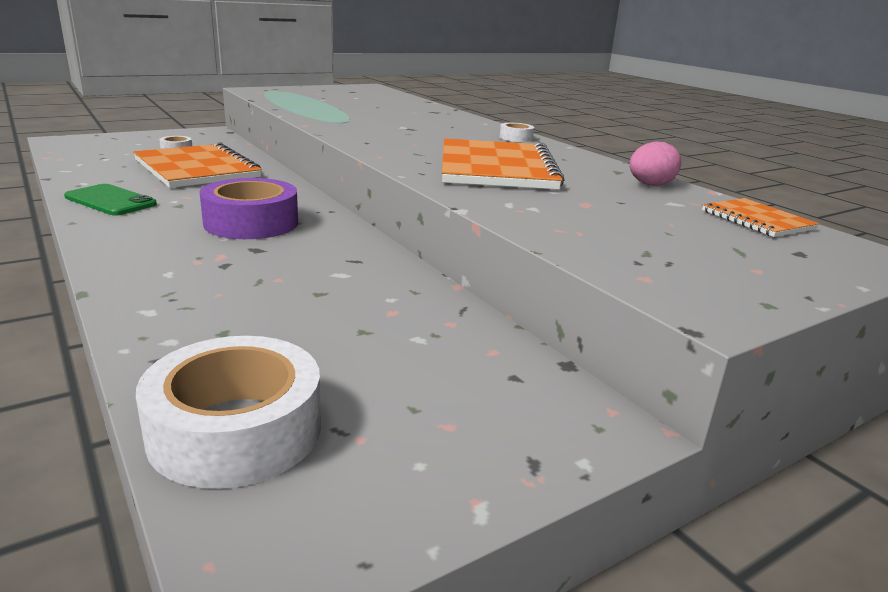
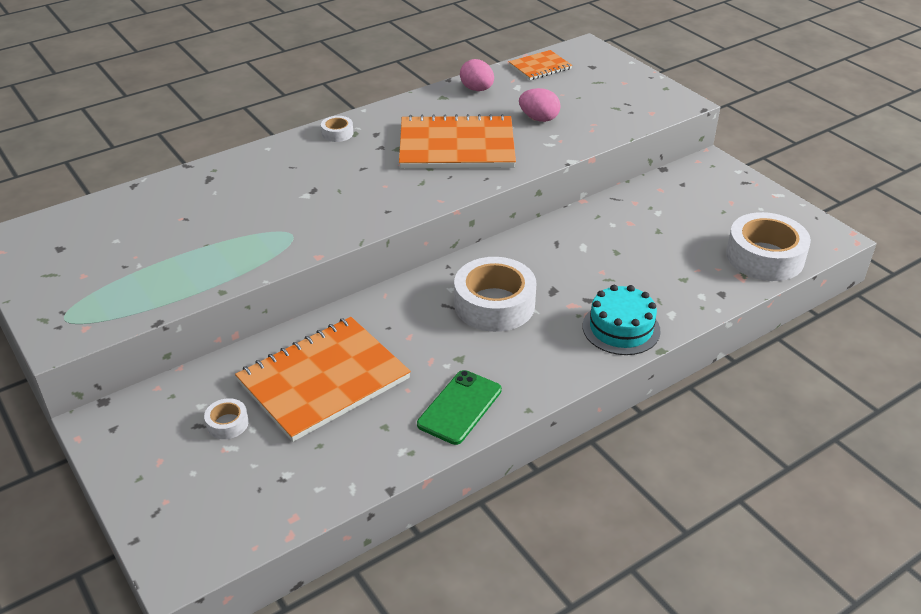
camera: 90 degrees left, 15 degrees up
purple tape [200,178,298,239] -> white tape [454,257,537,332]
none -> pink egg [519,88,561,122]
none -> turquoise cake [583,285,661,355]

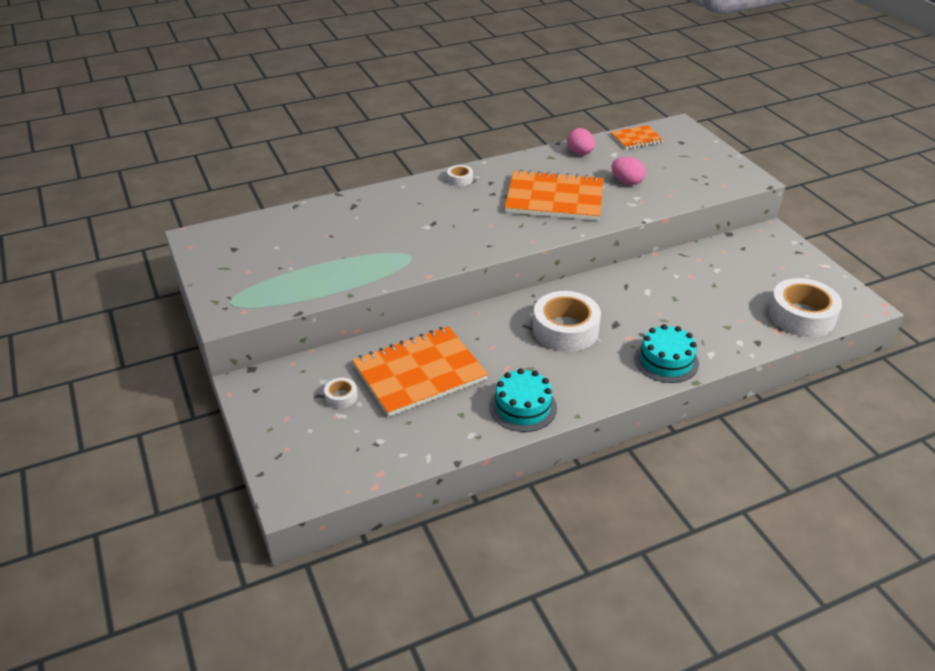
camera: 10 degrees right, 0 degrees up
green phone [417,370,502,445] -> turquoise cake [489,368,557,432]

